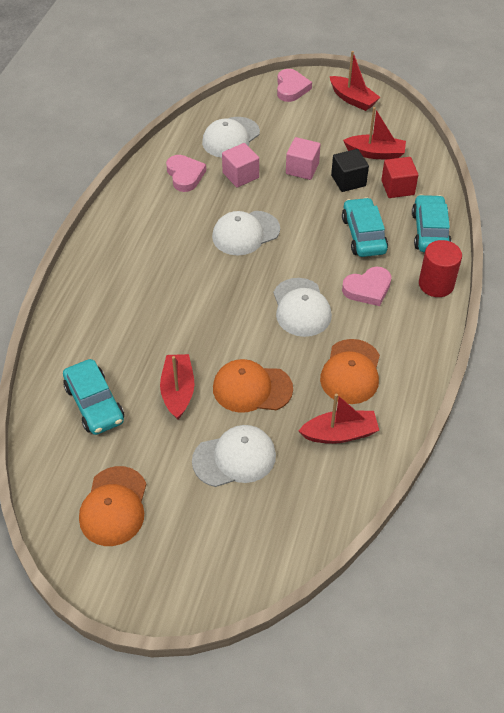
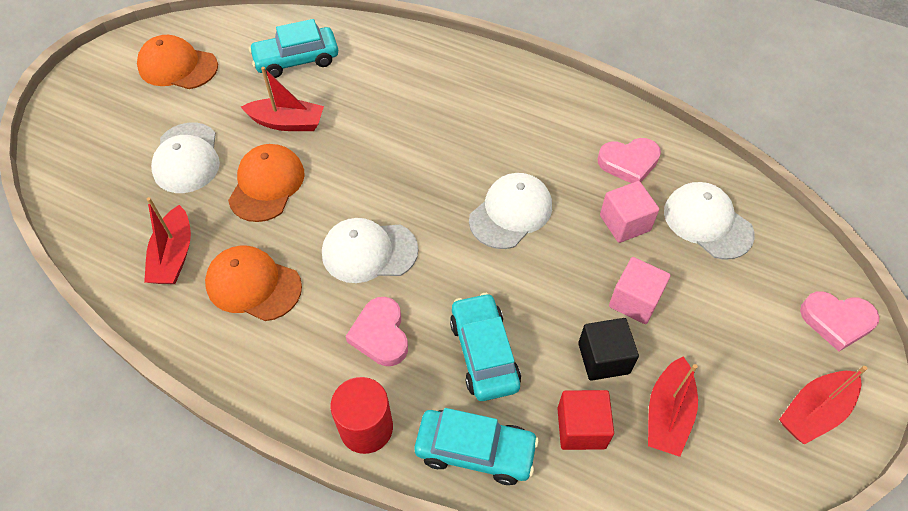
camera: 100 degrees right, 5 degrees up
white cap [212,211,280,255] -> white cap turned 60 degrees clockwise [469,173,552,249]
turquoise car [342,197,388,257] -> turquoise car turned 105 degrees counterclockwise [450,293,521,401]

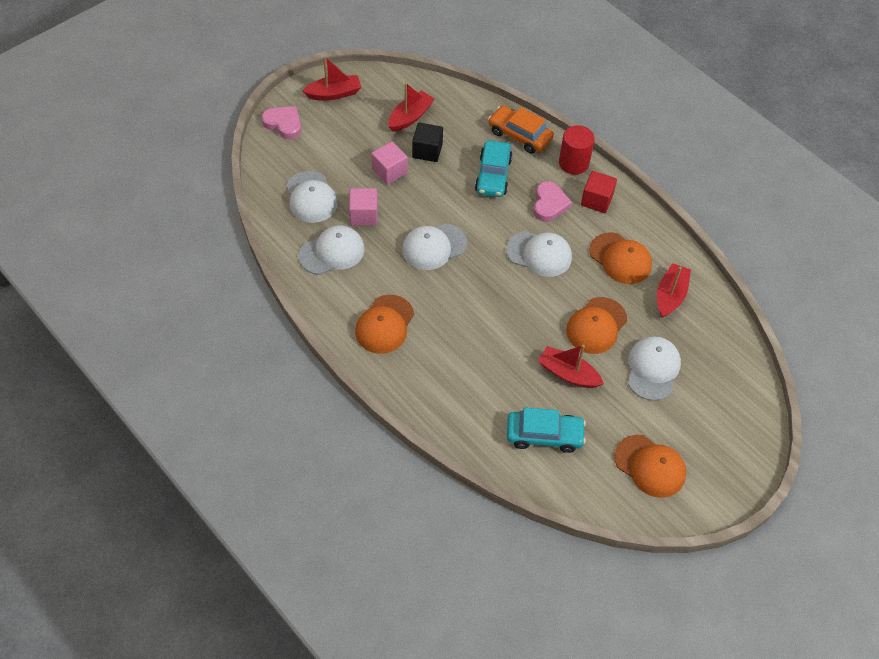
camera: 160 degrees left, 0 degrees up
turquoise car [415,408,539,485] -> orange car [488,106,554,154]
red cube [557,390,614,450] -> red cube moved to [581,171,617,213]
pink heart [597,138,661,183] -> white cap [299,225,365,275]
none -> orange cap [355,295,414,354]

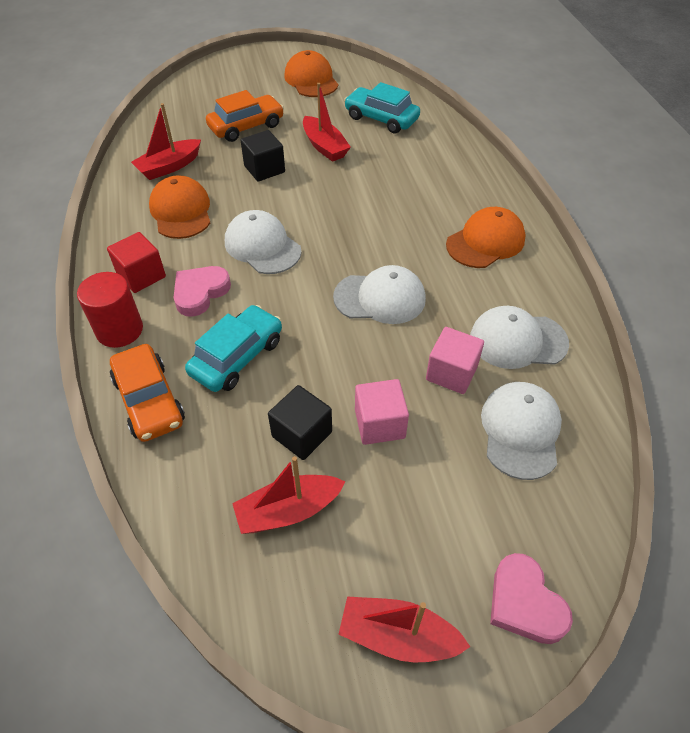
camera: 150 degrees left, 5 degrees down
orange cap [566,297,627,354] -> black cube [240,130,285,182]
white cap [628,336,681,401] -> orange car [206,90,284,142]

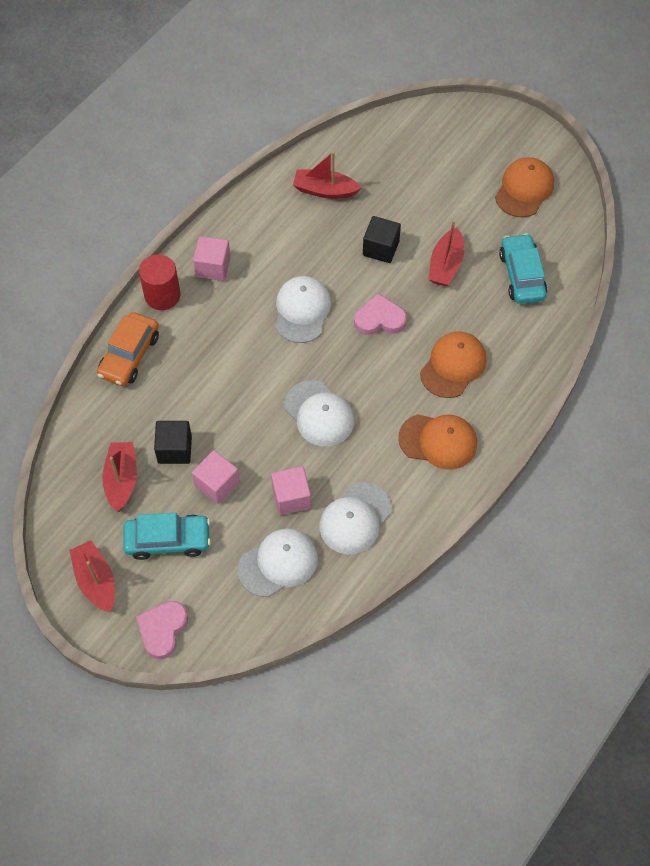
camera: 50 degrees right, 10 degrees up
red cube [107,232,166,293] -> pink cube [193,236,231,281]
orange cap [149,176,210,239] -> orange cap moved to [420,331,487,398]
pink heart [173,266,231,317] -> pink heart moved to [354,293,407,335]
turquoise car [185,305,282,392] -> turquoise car moved to [123,513,211,560]
orange car [206,90,284,142] -> none
red boat [232,456,346,534] -> red boat turned 60 degrees clockwise [102,442,137,512]
white cap [470,306,569,369] -> white cap turned 105 degrees counterclockwise [320,482,392,554]

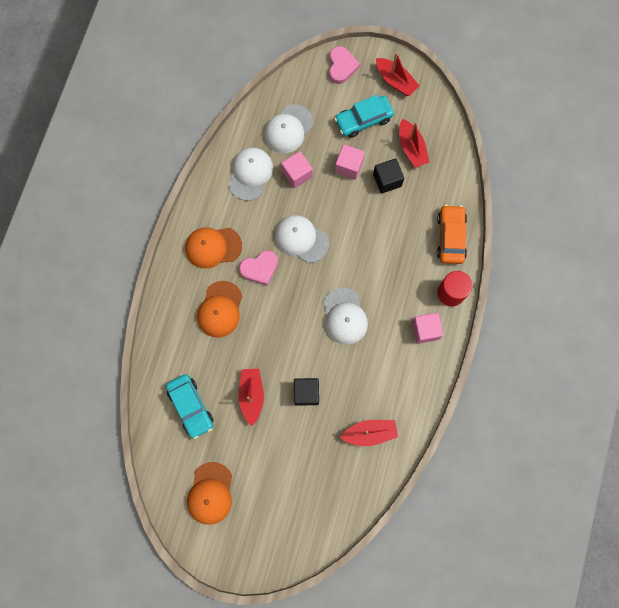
camera: 160 degrees right, 15 degrees up
pink heart [354,293,407,335] -> pink heart moved to [239,250,278,286]

